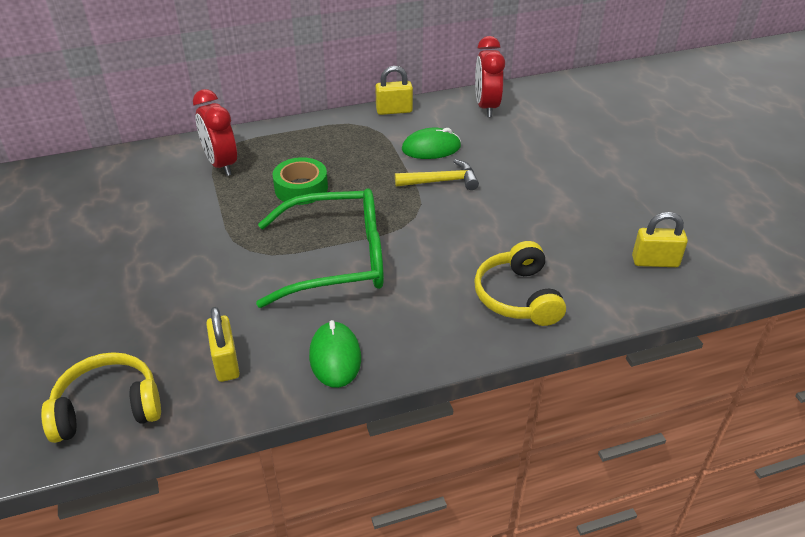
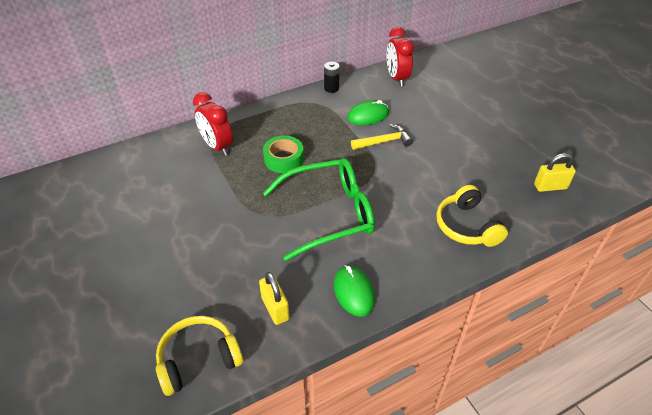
camera: 10 degrees left, 5 degrees up
yellow padlock [375,66,413,115] -> black battery [324,62,340,93]

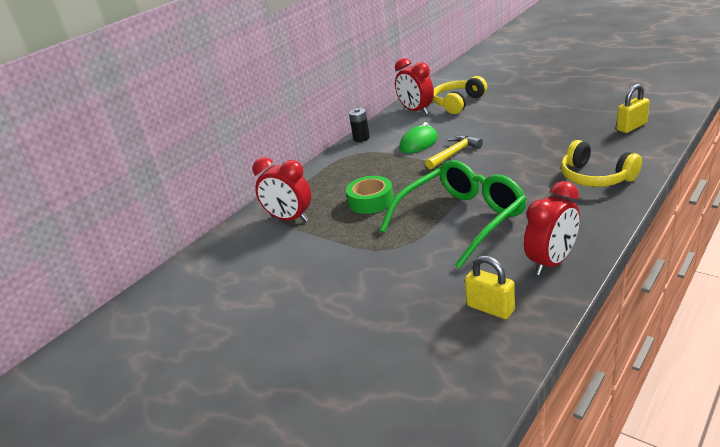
camera: 20 degrees left, 15 degrees down
yellow headphones [156,316,243,396] -> yellow headphones moved to [432,76,487,114]
green mouse [334,265,375,317] -> red clock [524,181,580,276]

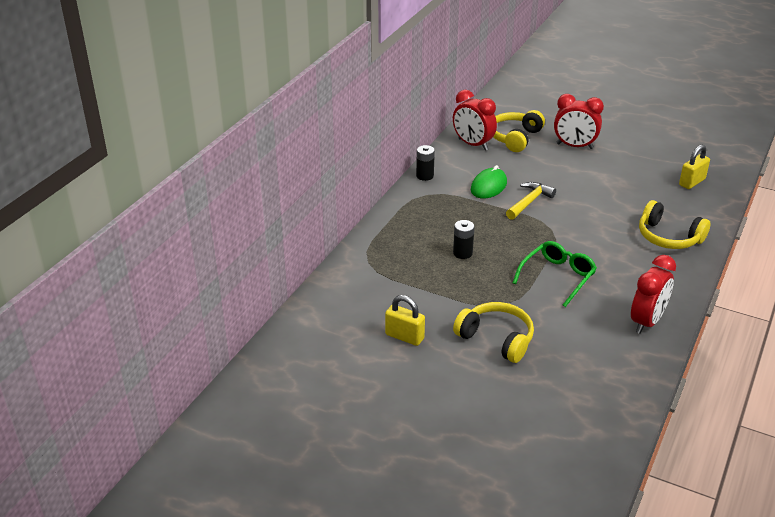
camera: 15 degrees left, 5 degrees up
red clock [253,157,311,222] -> red clock moved to [554,94,604,149]
green tape [346,176,394,214] -> black battery [453,220,475,259]
green glasses [379,160,526,269] -> green glasses [513,241,597,307], size x0.62
yellow padlock [465,255,515,319] -> yellow padlock moved to [385,295,425,346]
none -> yellow headphones [453,302,534,363]

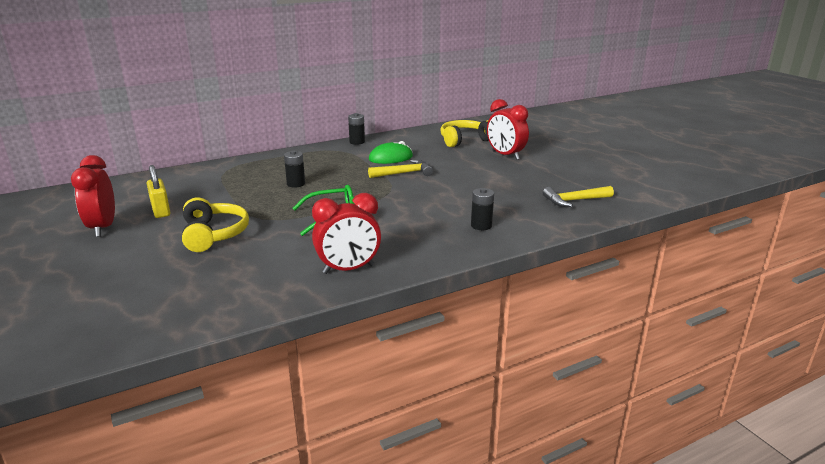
camera: 35 degrees right, 10 degrees down
red clock [453,90,497,151] -> red clock moved to [71,155,115,237]
yellow headphones [639,200,710,249] -> black battery [471,188,494,230]
yellow padlock [679,145,710,189] -> yellow hammer [543,186,614,207]

